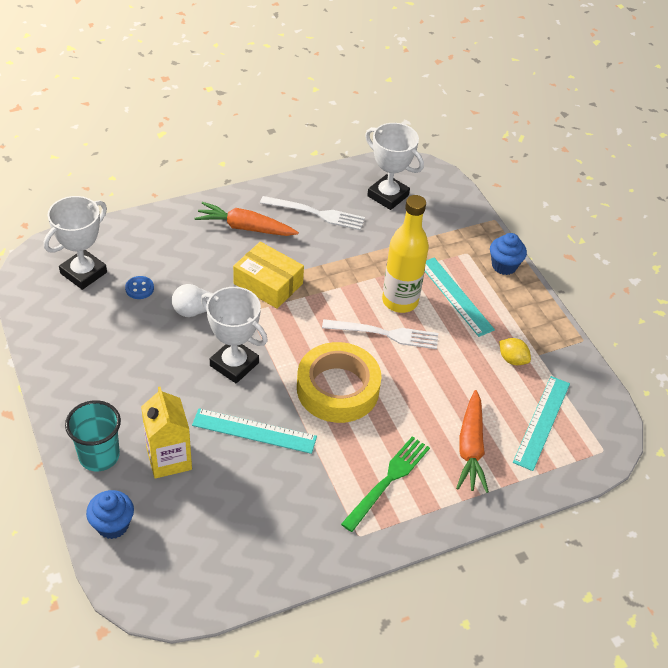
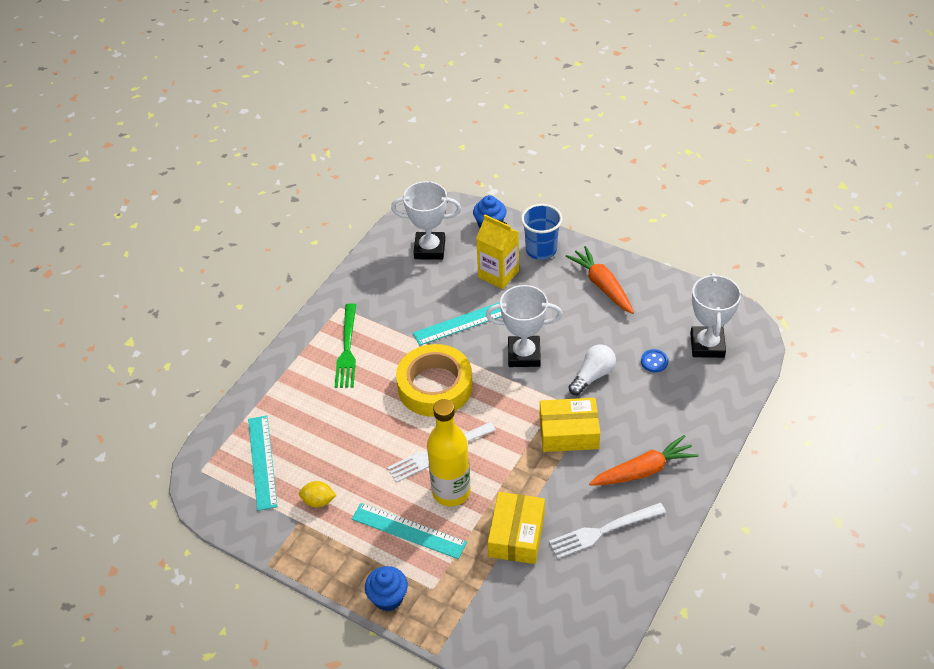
camera: 150 degrees right, 0 degrees up
turquoise cup [65,400,121,471] -> blue cup [521,204,562,260]
white trophy [365,123,424,210] -> white trophy moved to [391,181,461,260]
orange carrot [456,390,489,493] -> orange carrot moved to [566,246,634,314]
none -> yellow box [488,492,545,564]

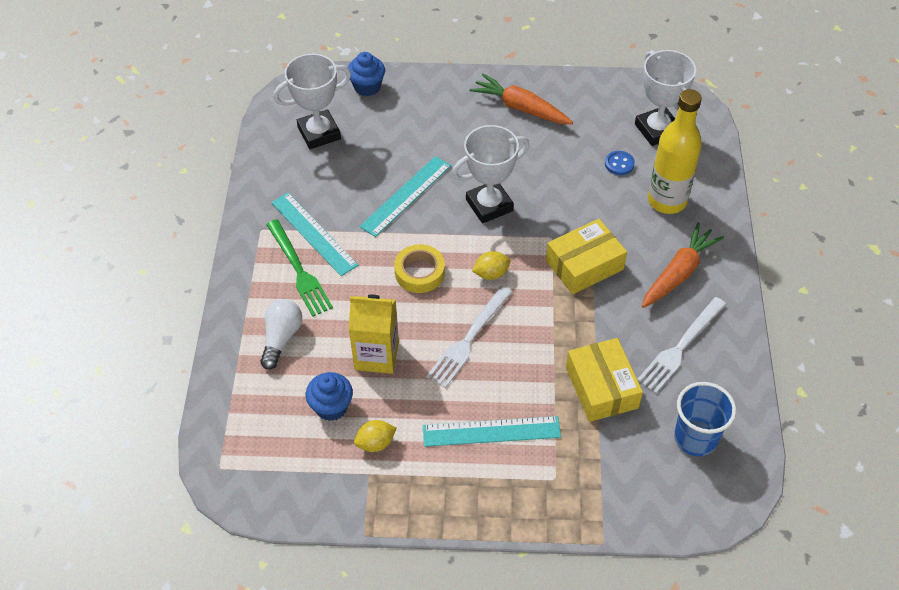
camera: 30 degrees left, 5 degrees up
turquoise ruler [248,416,278,511] -> turquoise ruler moved to [271,192,358,276]
blue cupcake [365,566,408,611] -> blue cupcake moved to [306,372,353,421]
yellow tape [396,344,473,417] -> yellow tape [394,244,445,293], size x0.58
yellow bottle [427,399,471,506] -> yellow bottle moved to [648,89,702,214]
yellow carton [476,215,519,289] -> yellow carton moved to [349,295,399,374]
blue cup [521,204,562,260] -> blue cup moved to [674,382,736,456]
white light bulb [569,344,616,395] -> white light bulb moved to [260,299,302,370]
none -> yellow lemon [472,251,511,280]

